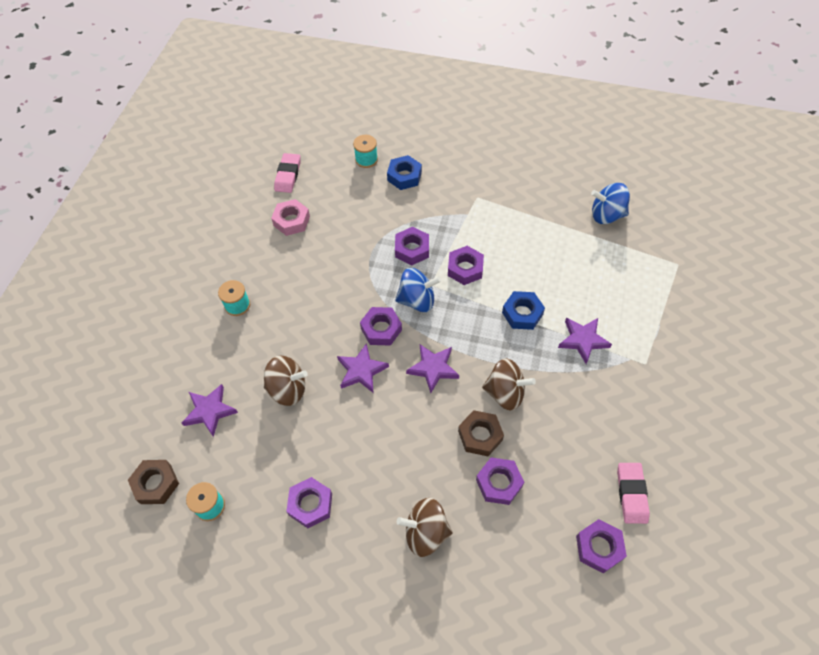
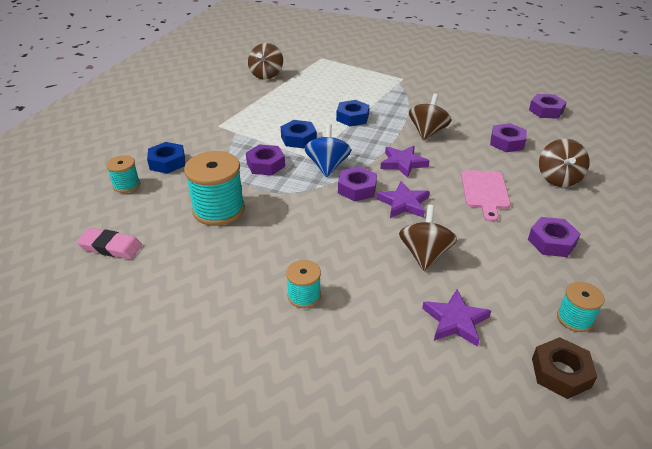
camera: 85 degrees left, 20 degrees down
pink nut [271,199,310,236] -> none
purple nut [448,246,484,285] -> blue nut [281,120,317,148]
brown nut [458,410,504,456] -> none
purple star [558,318,612,364] -> none
blue spinning top [591,183,630,224] -> brown spinning top [248,43,283,80]
pink eraser [617,463,650,524] -> none
none -> turquoise spool [184,151,245,226]
none -> pink cutting board [461,170,511,222]

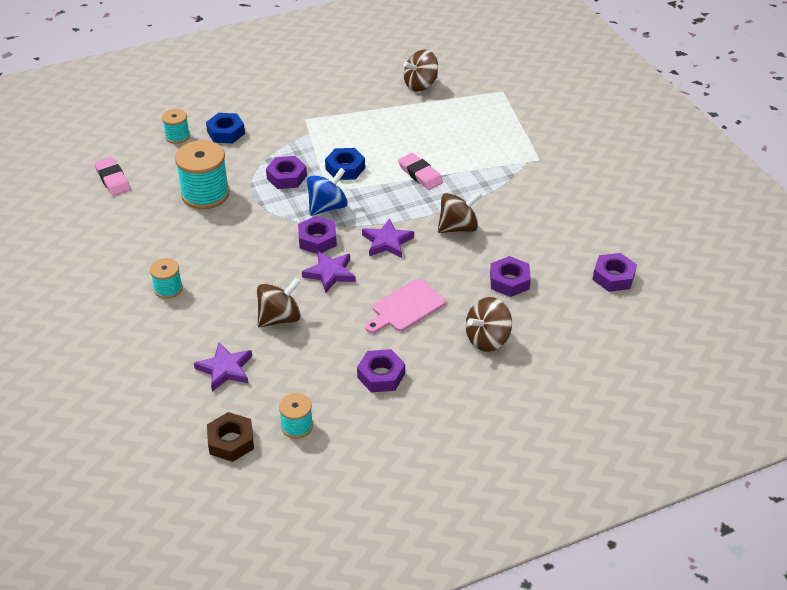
camera: 45 degrees right, 5 degrees up
blue nut [336,100,369,126] -> pink eraser [398,153,443,190]

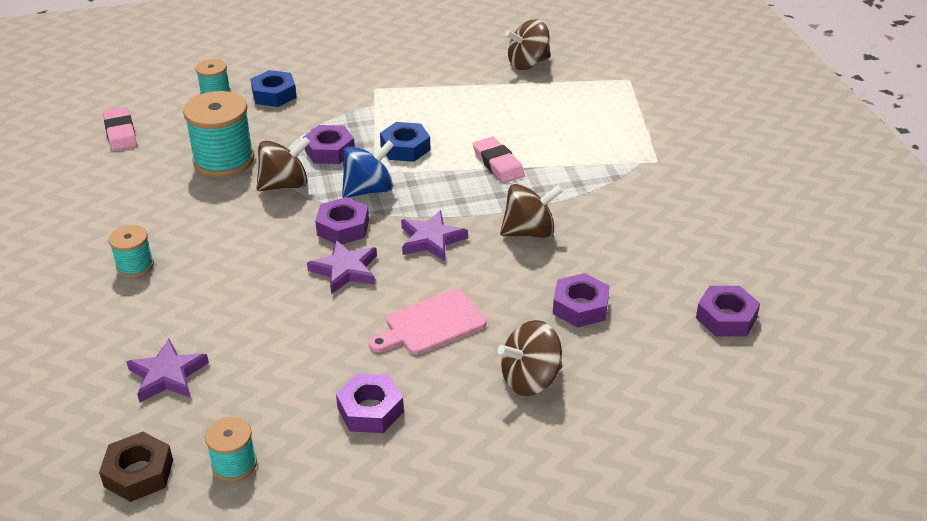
camera: 10 degrees right, 5 degrees down
brown spinning top [257,278,301,327] -> brown spinning top moved to [256,137,310,191]

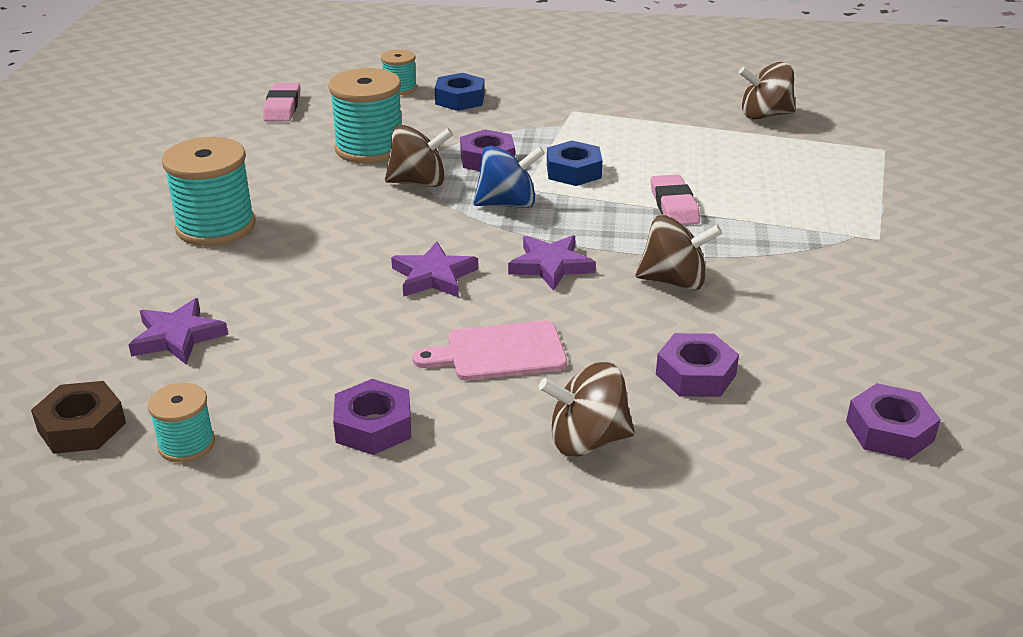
camera: 20 degrees right, 5 degrees down
turquoise spool [109,225,154,278] -> turquoise spool [162,137,256,246], size x1.85
purple nut [315,197,369,244] -> none

